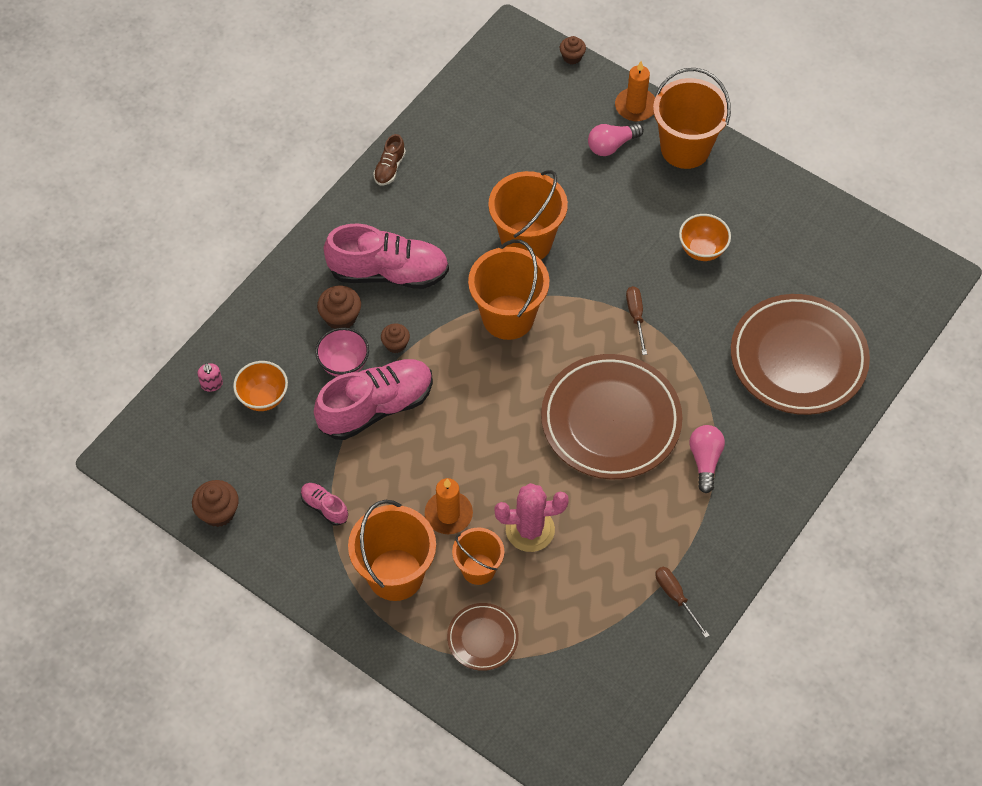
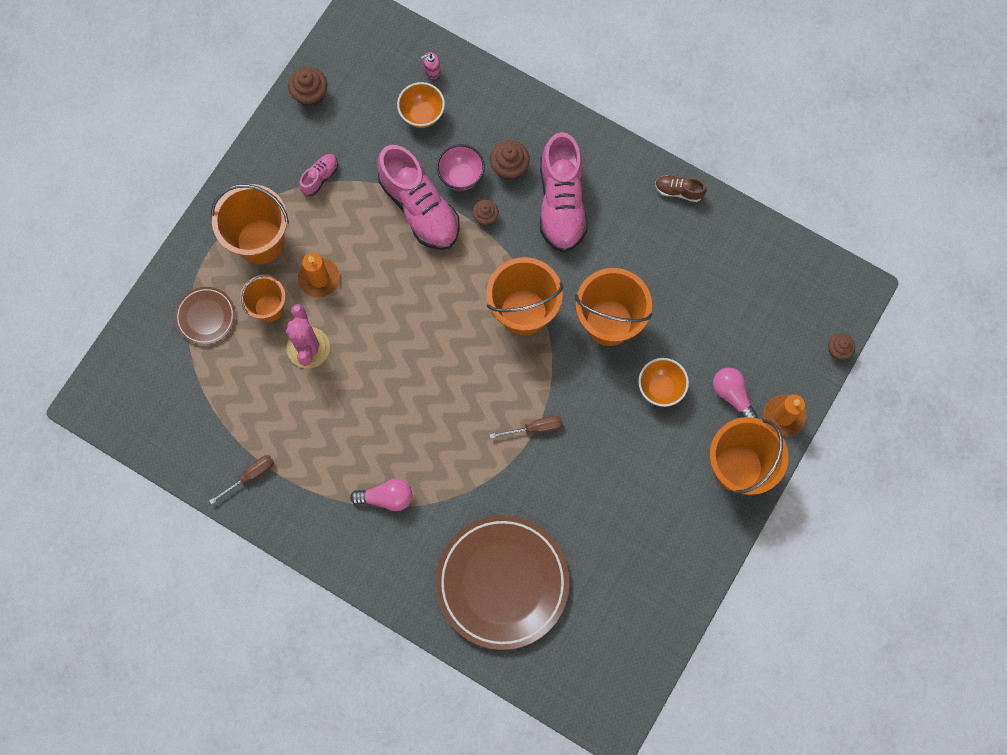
camera: 85 degrees right, 15 degrees up
brown plate [541,354,682,479] -> none
orange bowl [679,214,731,261] -> orange bowl moved to [639,358,689,407]

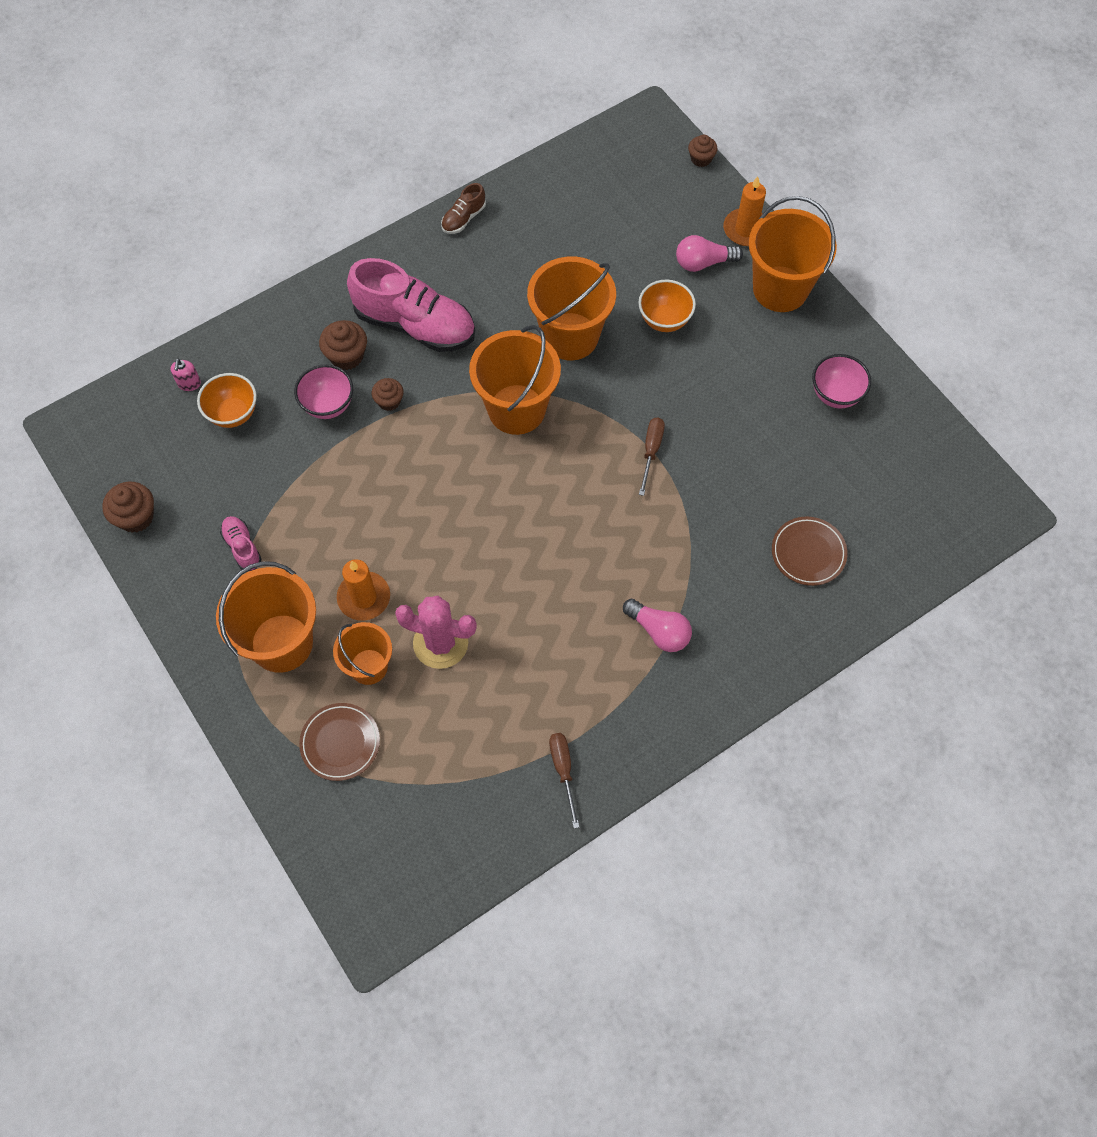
camera: 65 degrees left, 10 degrees down
pink light bulb [350,479,412,511] -> pink light bulb turned 105 degrees clockwise [623,599,692,652]
pink shoe [378,145,460,250] -> none
brown plate [436,515,569,650] -> brown plate [772,517,848,586], size x0.48
none -> pink bowl [812,354,871,409]

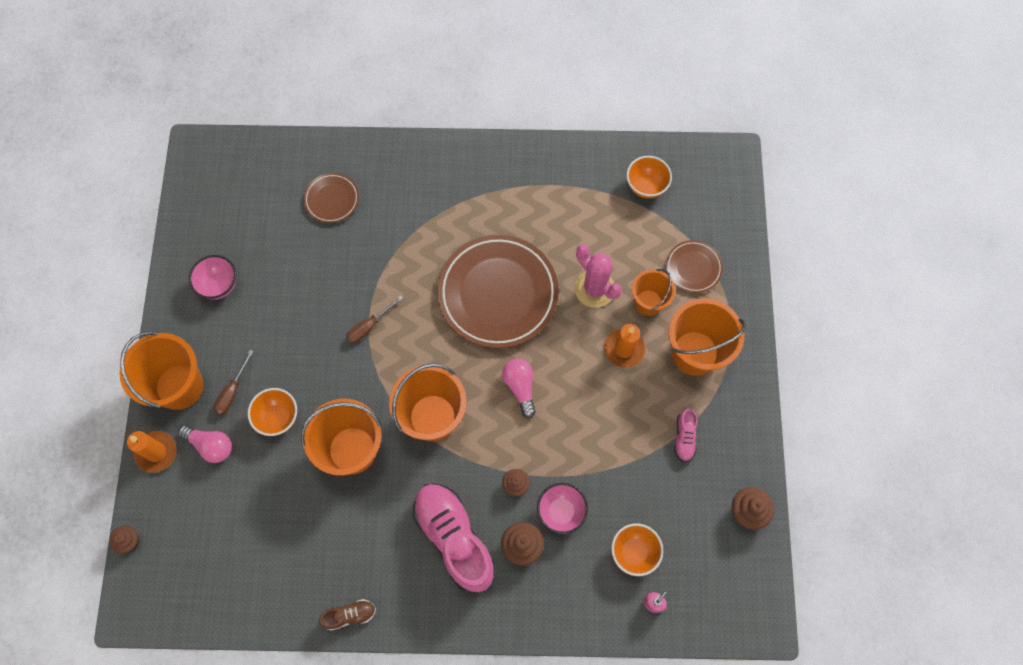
camera: 145 degrees left, 5 degrees up
brown screwdriver [549,733,579,828] -> brown screwdriver moved to [214,350,254,415]
pink light bulb [623,599,692,652] -> pink light bulb moved to [502,359,536,418]
none -> brown plate [437,235,559,348]
none -> orange bowl [627,156,672,199]

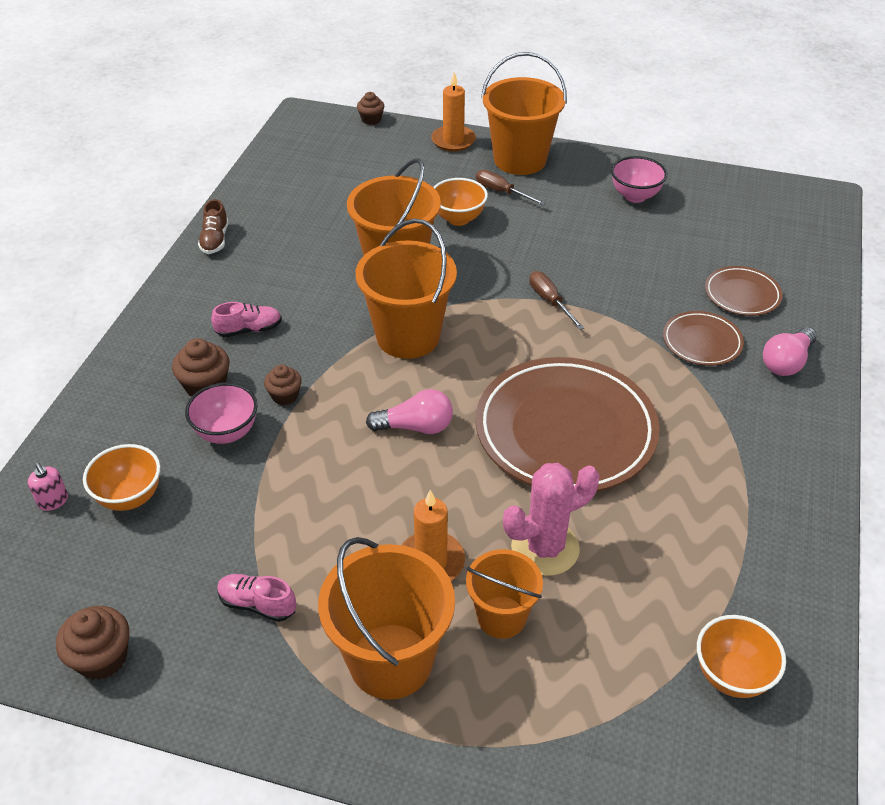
camera: 105 degrees right, 25 degrees down
pink light bulb [178,425,232,463] -> pink light bulb moved to [763,327,817,376]
pink shoe [413,483,495,592] -> pink shoe [211,302,282,337], size x0.45
brown plate [666,240,723,293] -> brown plate moved to [663,311,744,366]

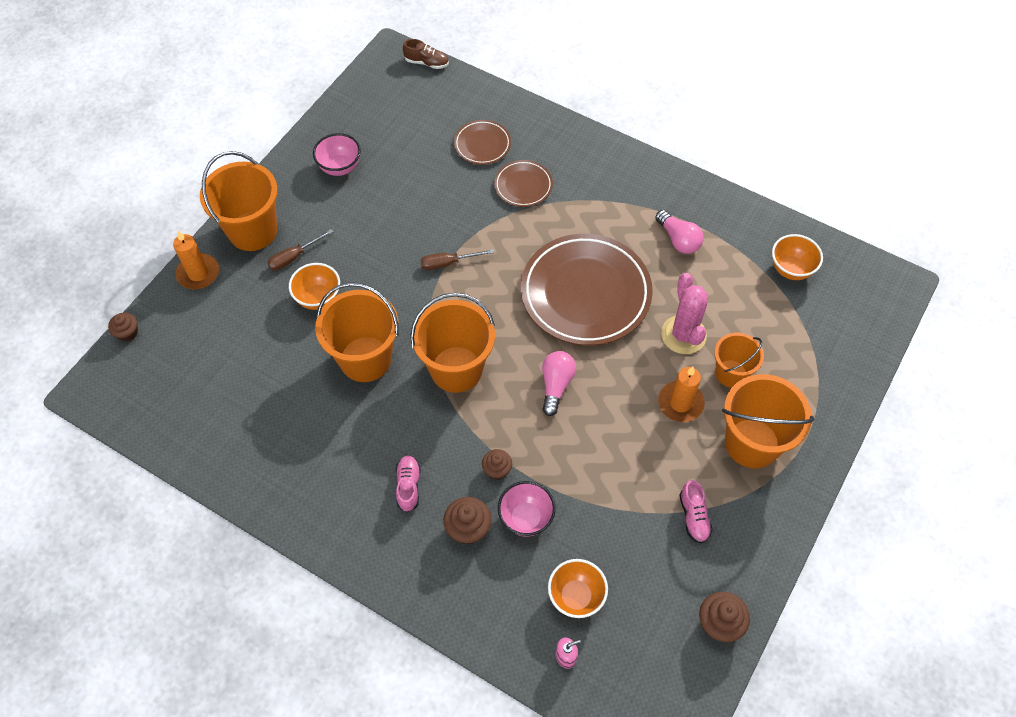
camera: 75 degrees left, 15 degrees up
brown shoe [198,199,229,254] -> brown shoe moved to [403,39,449,69]
pink shoe [217,574,296,622] -> pink shoe turned 45 degrees counterclockwise [679,480,712,543]
pink light bulb [763,327,817,376] -> pink light bulb moved to [655,210,704,254]

